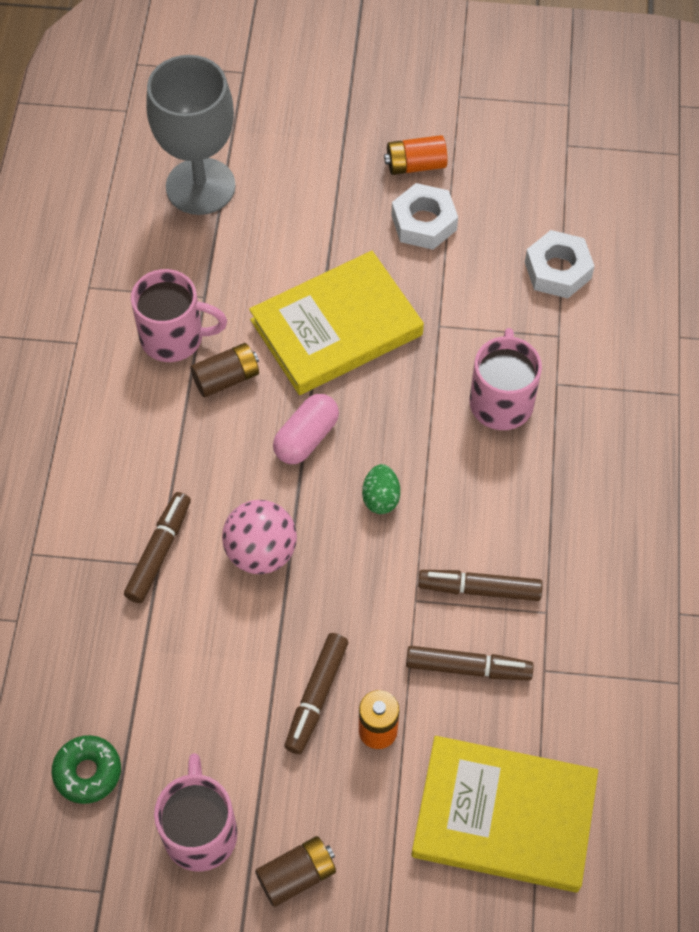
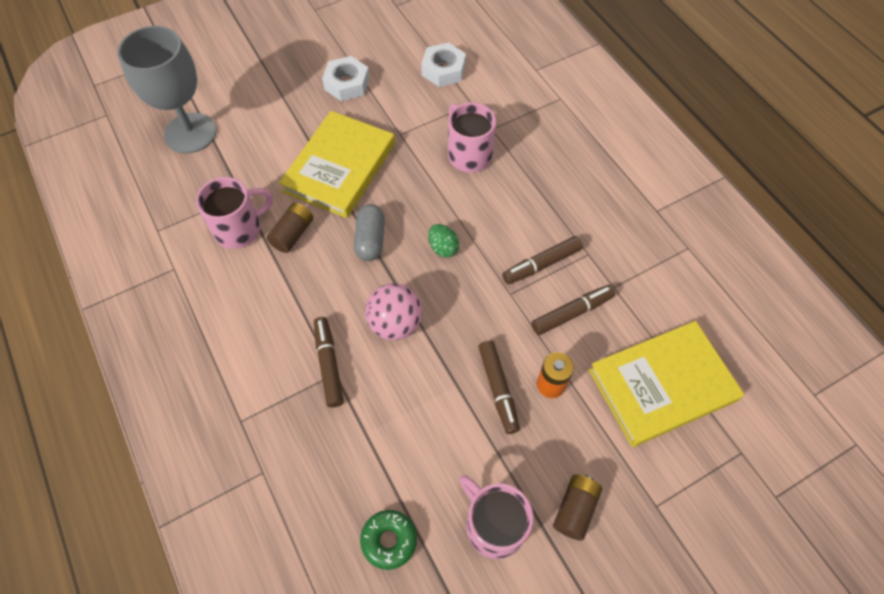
camera: 35 degrees left, 0 degrees up
pink capsule [273,394,339,464] -> grey capsule [354,204,385,261]
orange battery [384,135,448,175] -> none

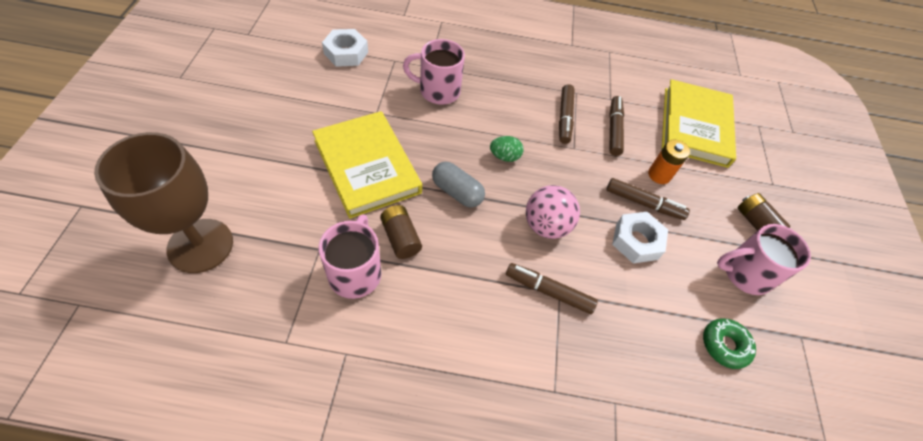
camera: 60 degrees left, 5 degrees down
grey goblet [118,26,217,154] -> brown goblet [94,132,233,273]
white nut [322,56,370,101] -> white nut moved to [612,212,668,263]

